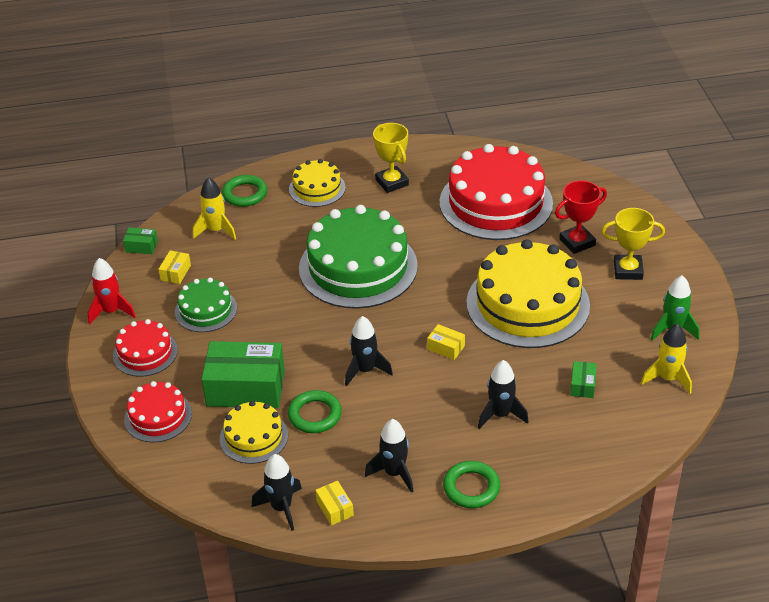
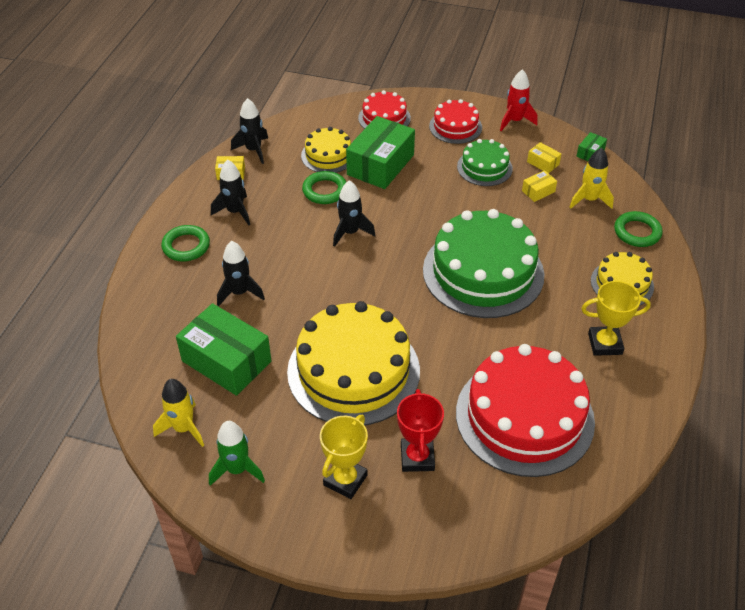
camera: 115 degrees right, 5 degrees up
yellow box [427,324,465,360] -> yellow box moved to [522,170,557,202]
green box [570,361,597,398] -> green box [176,303,271,396], size x2.29

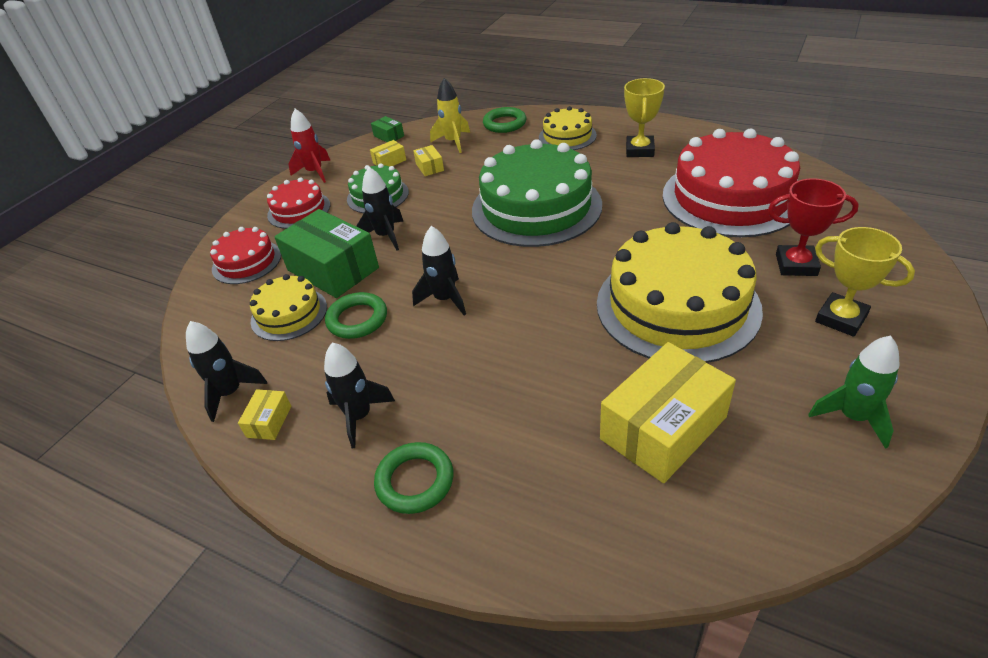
camera: 75 degrees left, 5 degrees down
yellow rocket [153,379,204,447] -> none
green box [176,303,271,396] -> yellow box [600,342,736,483]
black rocket [217,241,265,306] -> black rocket moved to [356,167,403,250]

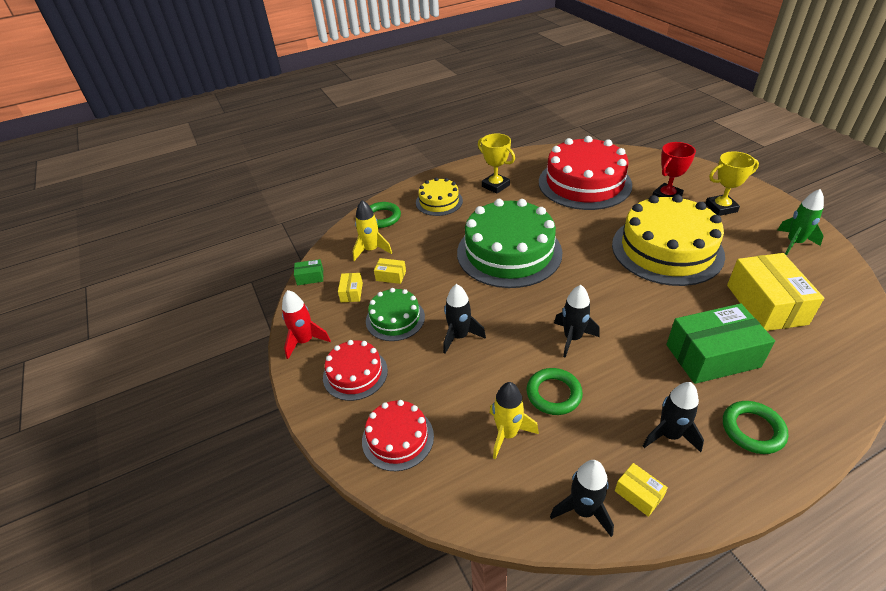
camera: 55 degrees left, 0 degrees up
yellow cake [250,274,327,341] -> yellow rocket [490,382,539,459]
green box [274,209,379,298] -> green box moved to [666,304,775,384]

